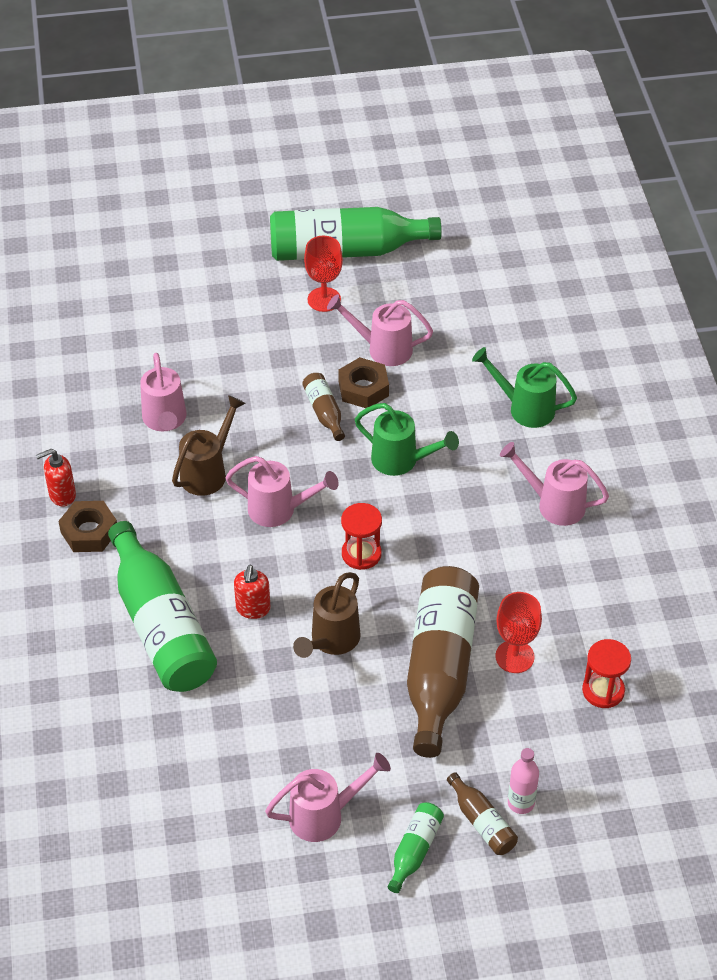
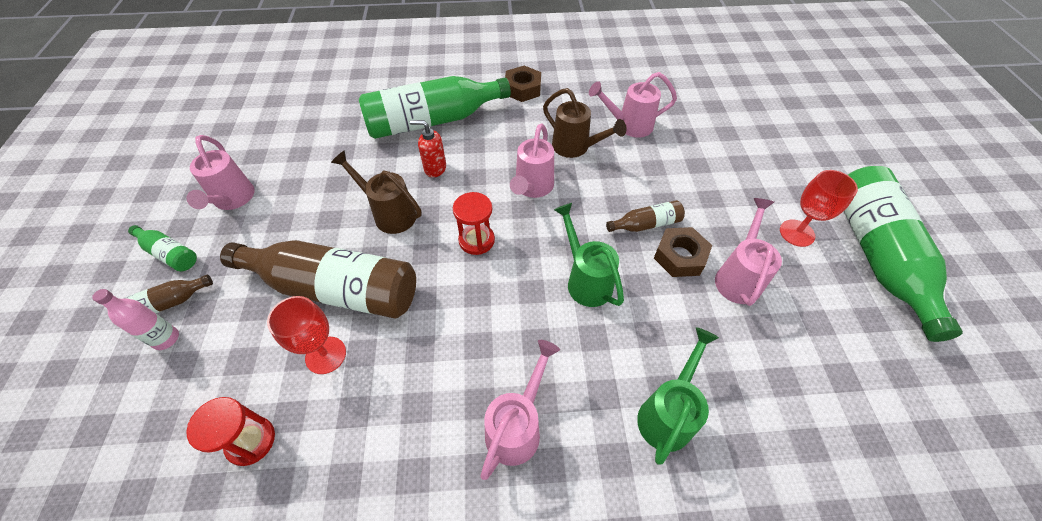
camera: 95 degrees right, 5 degrees up
red soap dispenser [36,449,76,506] -> none
green watering can [355,403,459,476] -> green watering can turned 120 degrees clockwise [554,203,624,307]

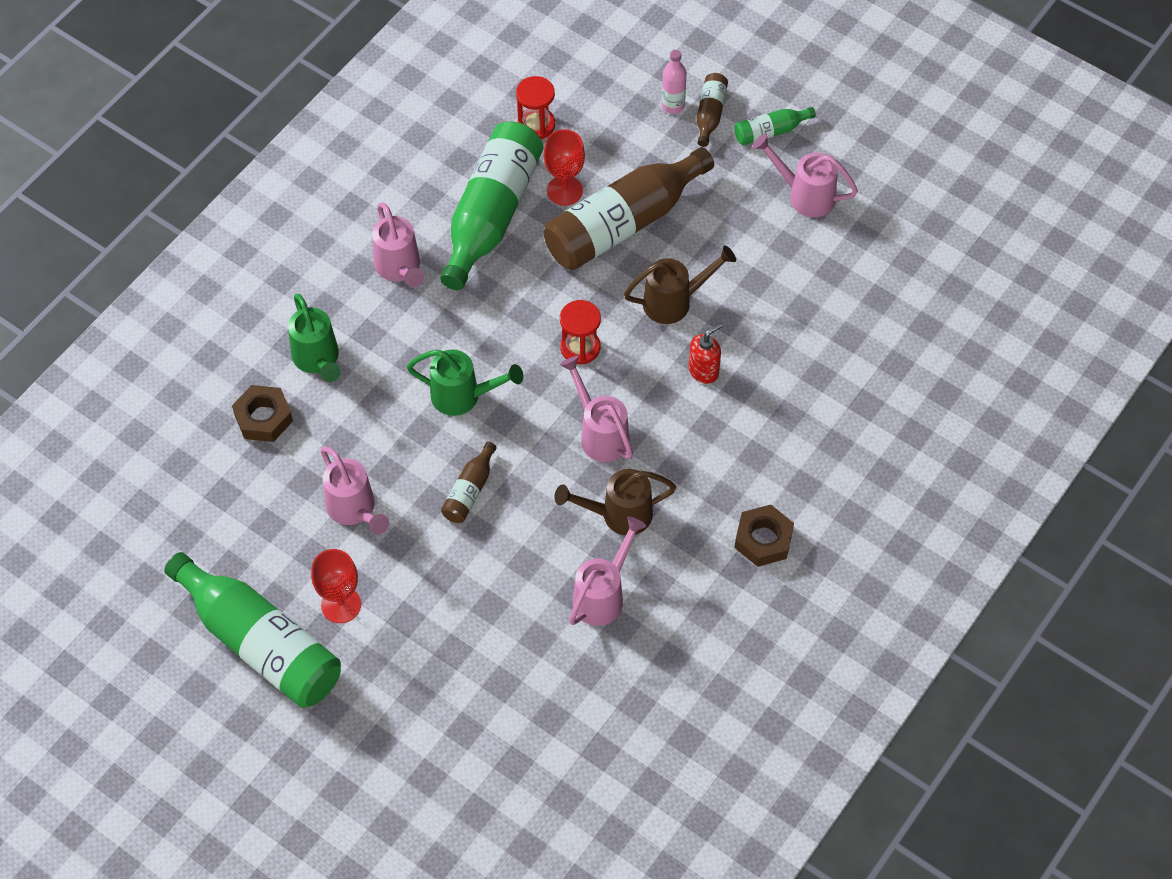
camera: 130 degrees right, 5 degrees up
green bottle [359,76,511,139] -> green bottle moved to [440,121,543,290]
brown nut [654,227,712,277] -> brown nut moved to [232,385,293,442]

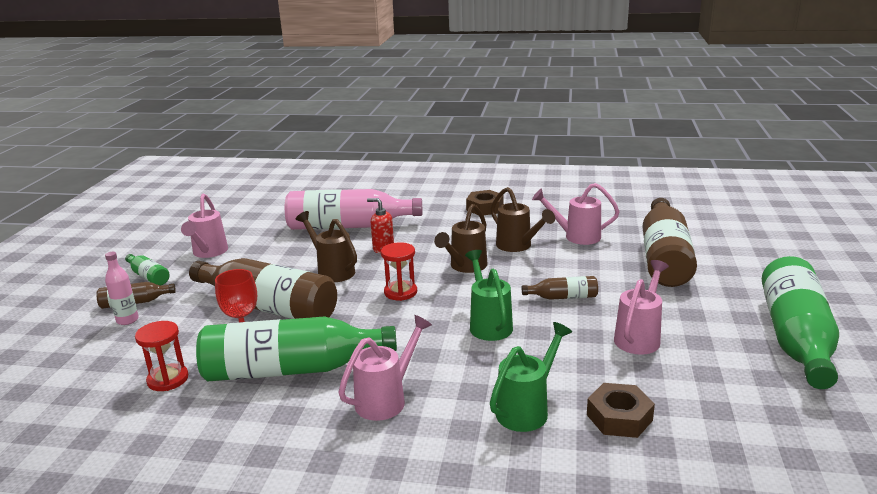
camera: 115 degrees left, 35 degrees down
red goblet [311,549,361,623] -> none
pink watering can [560,356,633,462] -> brown watering can [434,204,488,273]
none -> pink bottle [285,189,422,230]
none -> brown bottle [642,198,697,287]

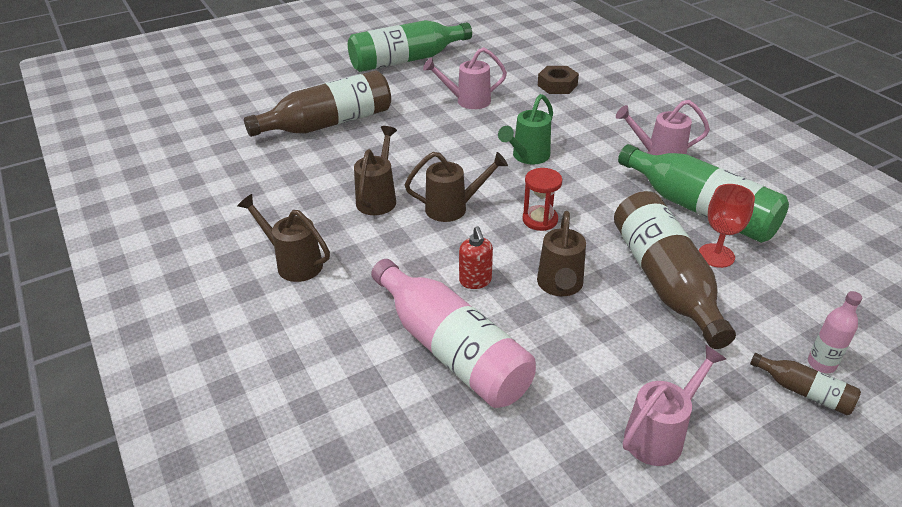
camera: 130 degrees left, 15 degrees up
green bottle [125,254,170,285] -> none
red hourglass [135,321,188,391] -> none
brown nut [466,190,504,215] -> brown watering can [237,194,330,282]
green watering can [490,322,572,432] -> none
brown bottle [522,276,598,300] -> none
pink watering can [532,183,620,245] -> none

